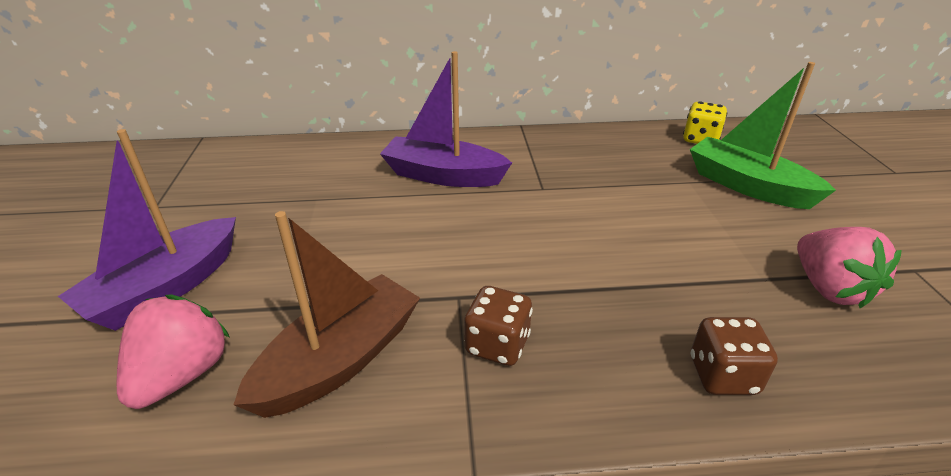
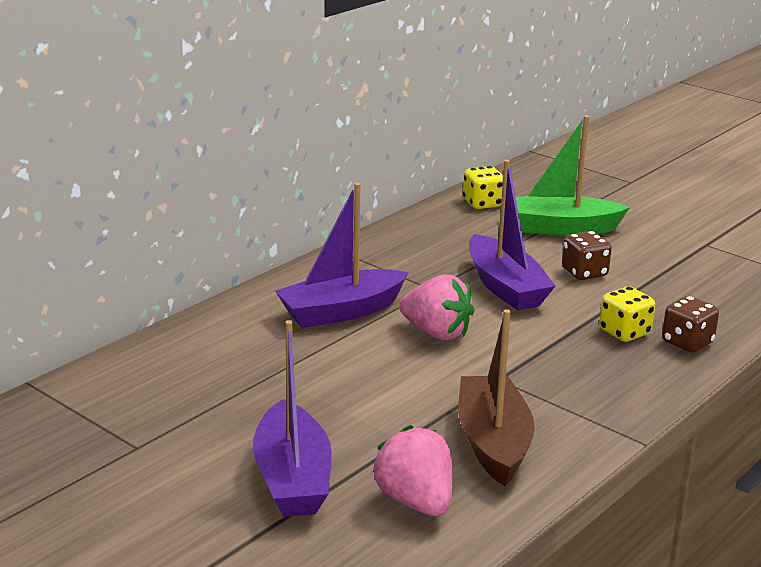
camera: 45 degrees left, 10 degrees down
brown dice [464,286,533,366] -> brown dice moved to [562,231,612,280]
pink strawberry [797,227,902,308] -> pink strawberry moved to [399,274,474,340]
none -> purple boat [469,160,555,310]
none -> yellow dice [599,286,655,342]

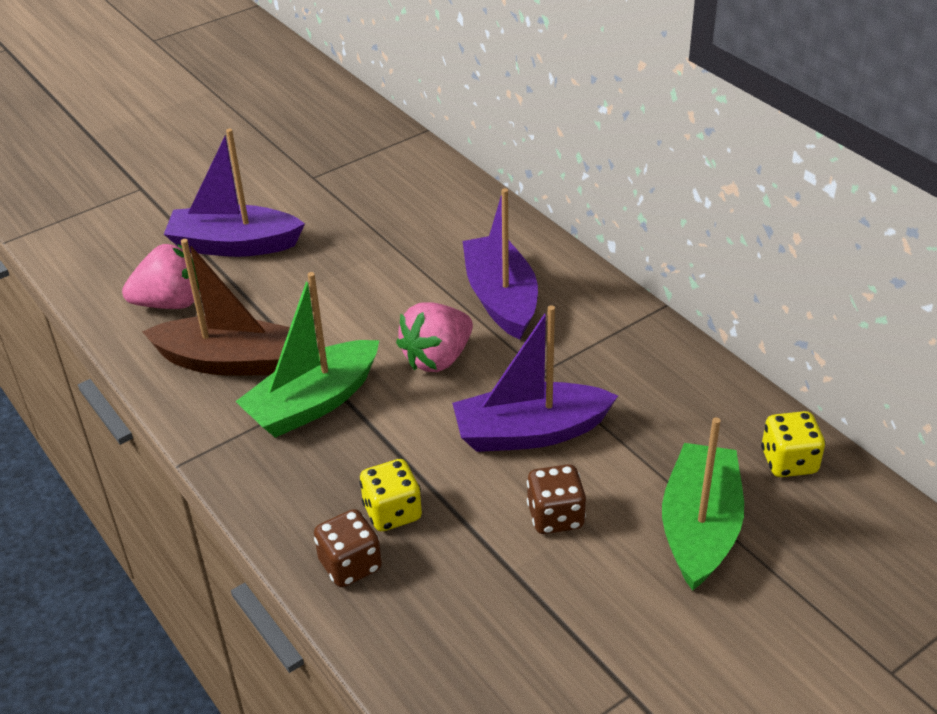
camera: 105 degrees right, 15 degrees up
none -> green boat [235,272,379,438]

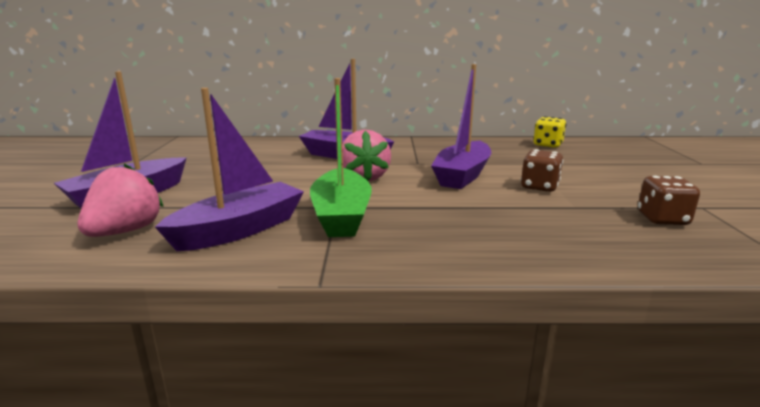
camera: 55 degrees left, 20 degrees down
brown boat [142,239,290,376] -> purple boat [155,88,304,251]
brown dice [314,509,382,587] -> brown dice moved to [638,176,700,225]
yellow dice [359,459,422,531] -> none
green boat [662,417,744,591] -> none

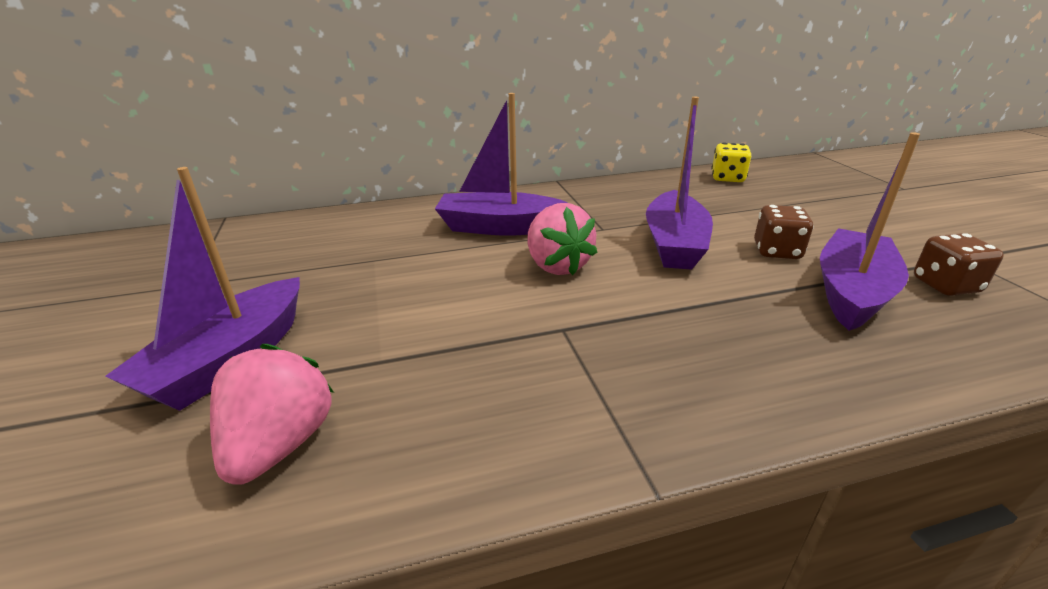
camera: 15 degrees left, 10 degrees up
purple boat [155,88,304,251] -> purple boat moved to [820,132,920,331]
green boat [310,78,371,237] -> none

